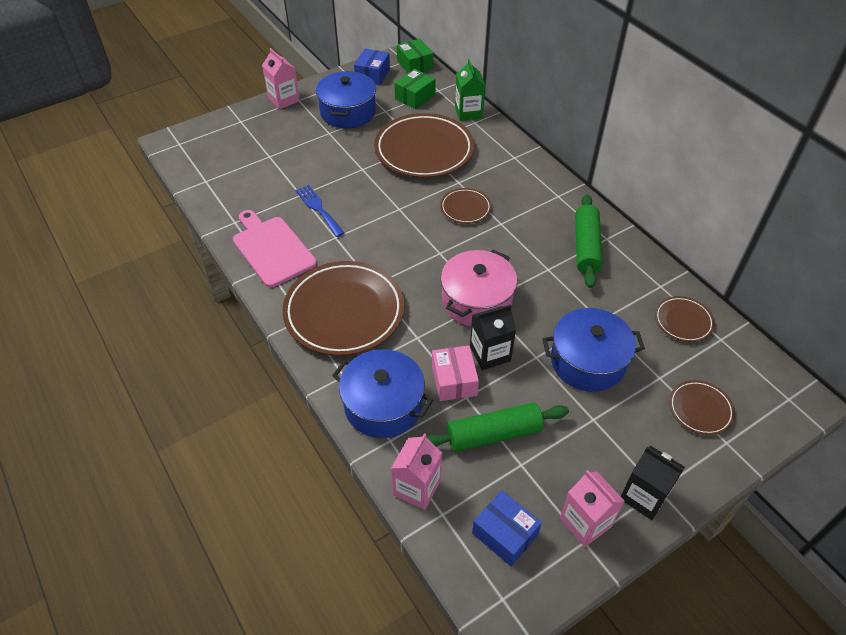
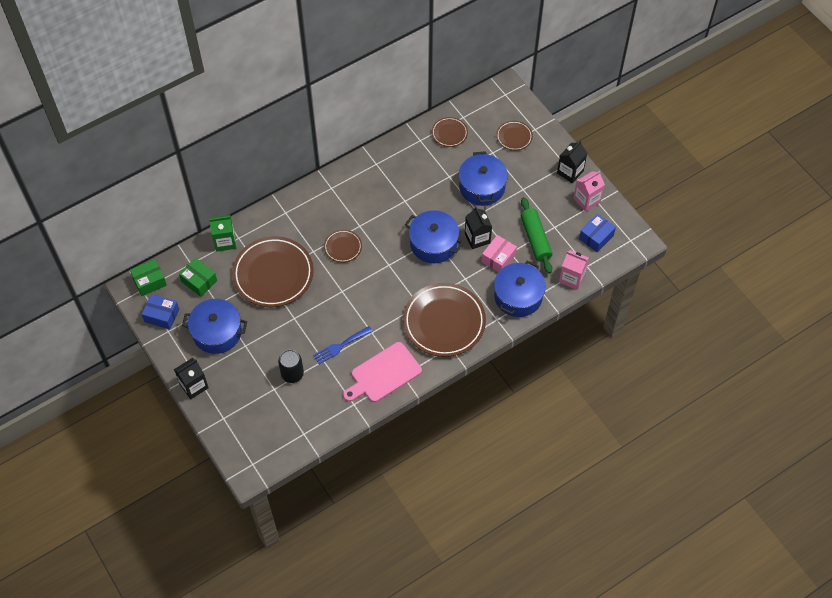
camera: 90 degrees left, 10 degrees up
pink carton [262,48,300,109] -> black carton [174,358,209,399]
pink box [432,345,479,401] -> pink box turned 45 degrees counterclockwise [482,235,517,272]
pink pot [441,250,517,326] -> blue pot [405,210,464,263]
green rolling pin [575,194,603,288] -> none
none -> black can [278,350,304,383]

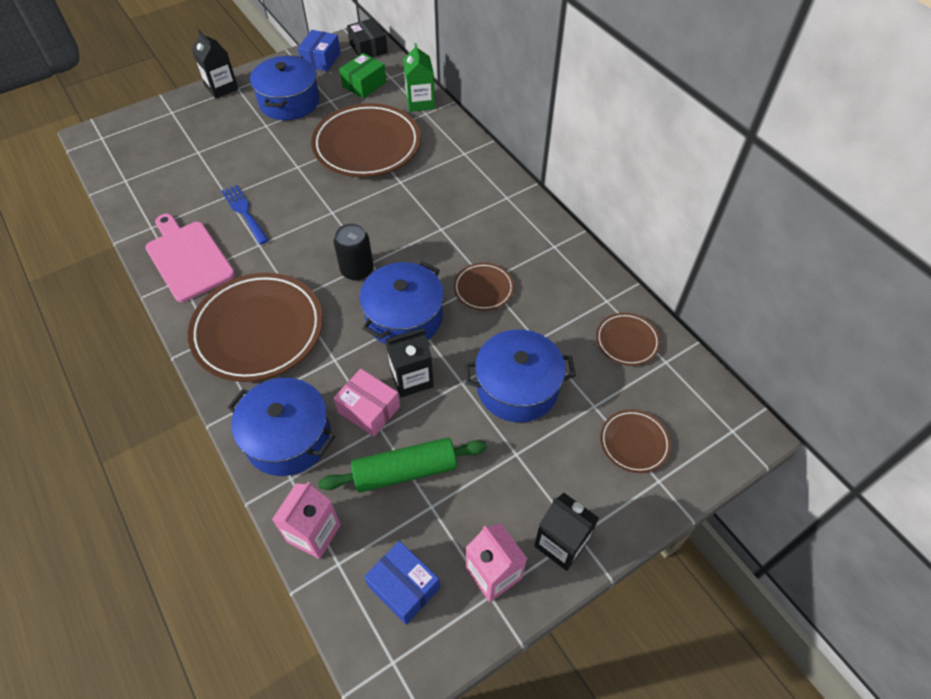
camera: 90 degrees right, 5 degrees down
green box [130,259,167,296] -> black box [347,18,388,57]
black can [278,350,304,383] -> black can moved to [333,223,374,281]
brown plate [324,230,362,263] -> brown plate moved to [454,263,514,311]

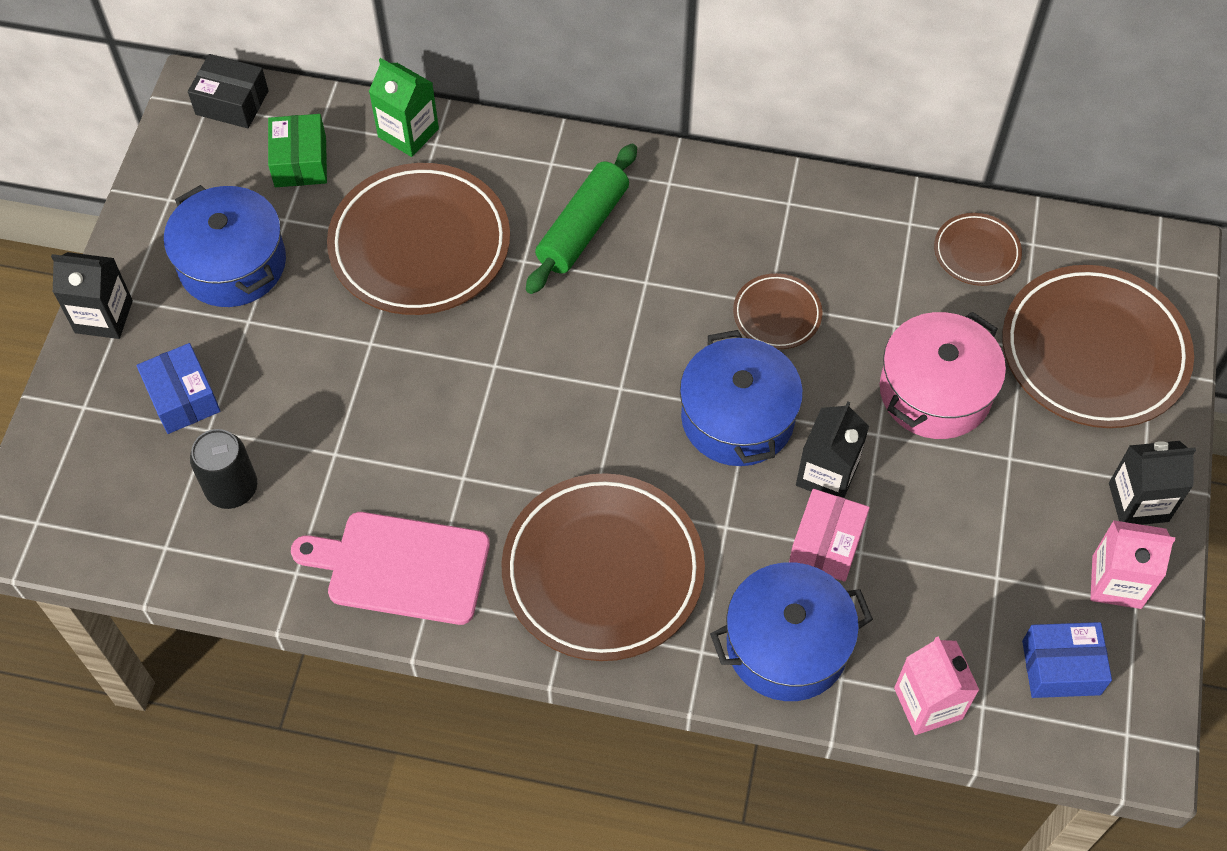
camera: 45 degrees left, 5 degrees up
blue fork [222,185,269,245] -> none
blue box [298,30,341,71] -> blue box moved to [136,343,220,434]
green rolling pin [318,437,487,493] -> green rolling pin moved to [526,144,637,294]
black can [333,223,374,281] -> black can moved to [190,429,257,509]
pink box [333,369,400,437] -> pink box turned 60 degrees counterclockwise [789,489,870,582]
blue pot [464,329,576,422] -> pink pot [880,312,1006,439]
brown plate [600,410,671,473] -> brown plate [1002,265,1194,428], size x2.09

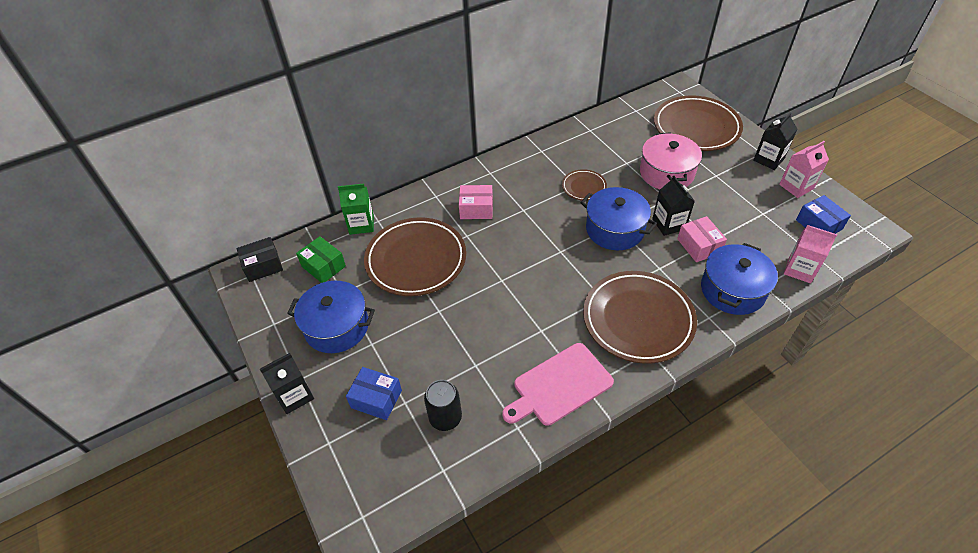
camera: 40 degrees left, 10 degrees down
green rolling pin [526,144,637,294] -> pink box [459,185,493,219]
brown plate [934,213,1022,286] -> none
blue box [1022,622,1112,698] -> blue box turned 75 degrees counterclockwise [796,195,851,234]

